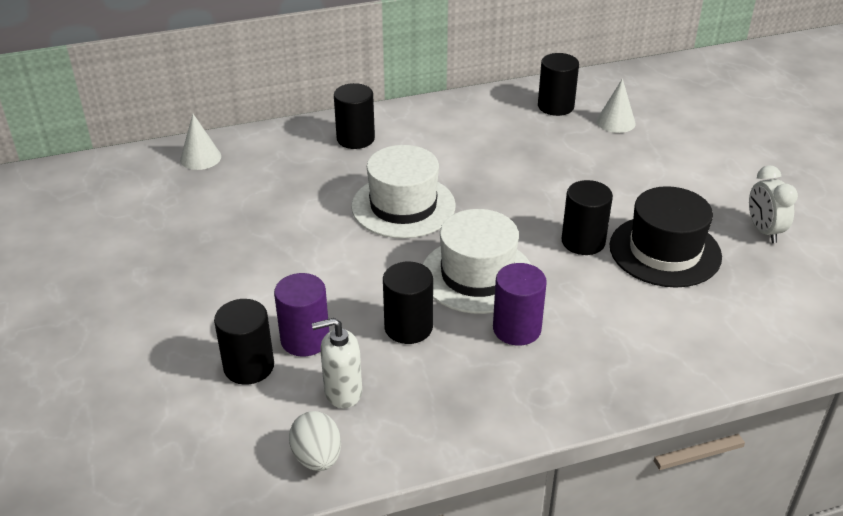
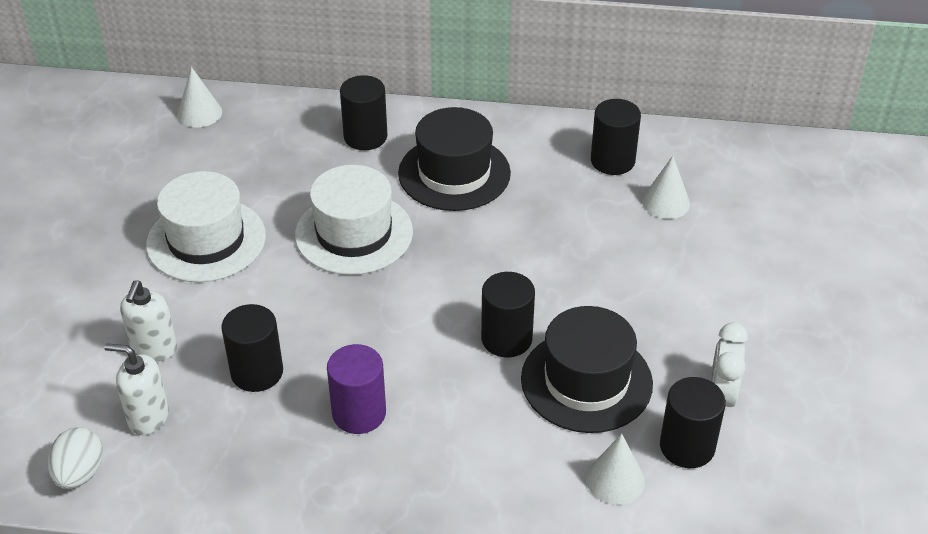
camera: 25 degrees right, 5 degrees up
black cylinder [214,299,274,385] -> black cylinder moved to [660,377,726,468]
purple cylinder [274,273,329,357] -> white soap dispenser [120,280,177,362]
white hat [423,209,531,314] -> white hat moved to [146,171,266,282]
none -> black hat [398,107,511,211]
none -> white cone [586,434,645,504]

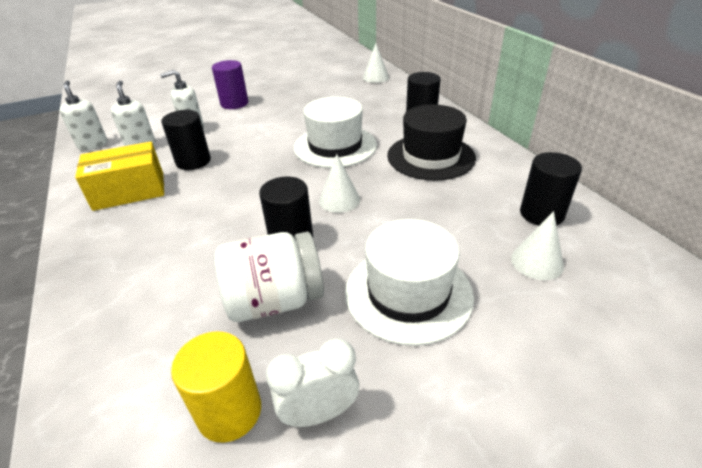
camera: 60 degrees right, 5 degrees down
white egg [48,427,103,489] -> white soap dispenser [59,80,108,150]
white hat [146,171,266,282] -> white hat moved to [345,219,474,346]
purple cylinder [327,344,386,434] -> purple cylinder moved to [212,60,248,109]
black hat [521,306,653,433] -> white jar [215,232,324,322]
white cone [586,434,645,504] -> white cone moved to [319,154,360,213]
black cylinder [660,377,726,468] -> yellow cylinder [171,331,261,443]
none -> yellow box [75,142,164,211]

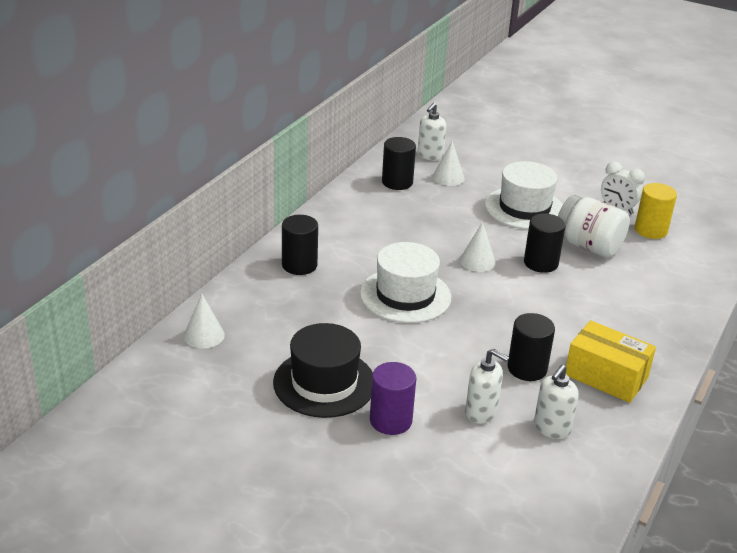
camera: 130 degrees left, 5 degrees down
white soap dispenser [59,80,108,150] -> white soap dispenser moved to [418,103,447,161]
black hat [387,104,476,180] -> black hat moved to [273,323,373,418]

